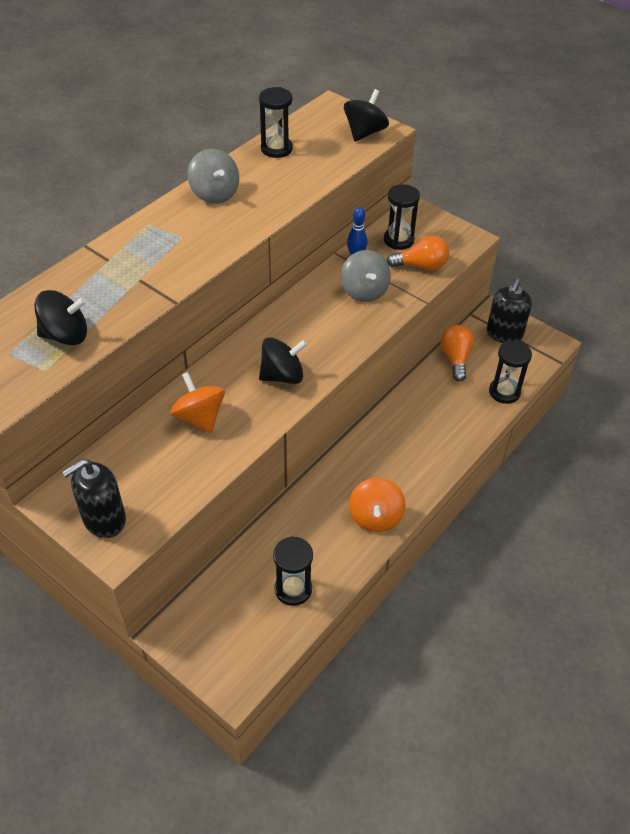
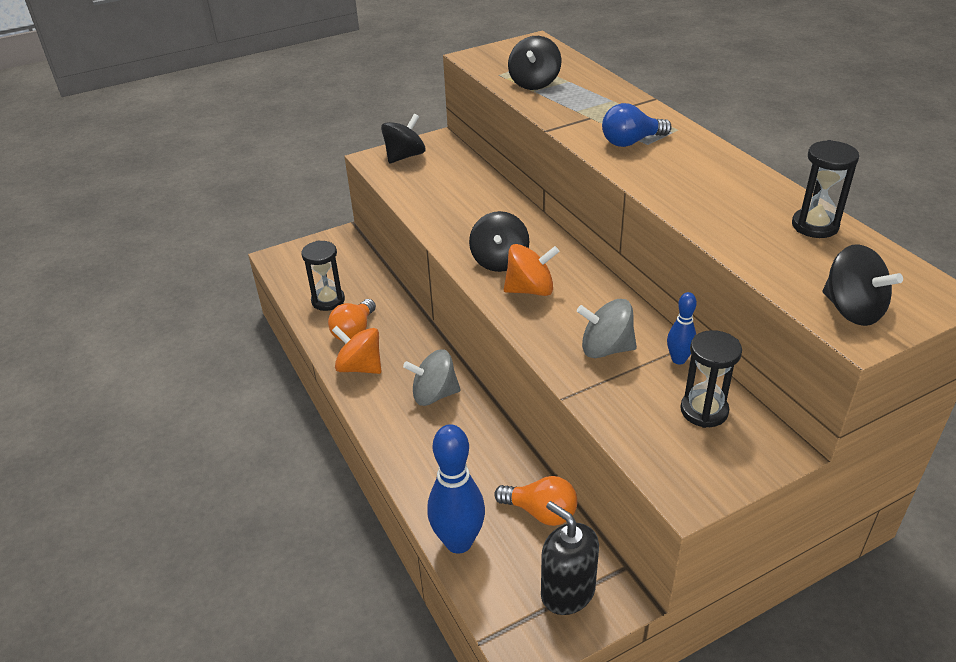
camera: 115 degrees right, 10 degrees down
black soap dispenser [62,459,126,538] -> black spinning top [381,114,426,163]
orange spinning top [170,372,225,433] -> orange spinning top moved to [504,244,560,296]
grey spinning top [188,149,239,204] -> grey spinning top moved to [403,349,461,406]
orange light bulb [387,235,449,270] -> orange light bulb moved to [328,299,376,341]
black hourglass [489,340,532,404] -> blue bowling pin [427,424,485,554]
none -> blue light bulb [602,103,672,147]

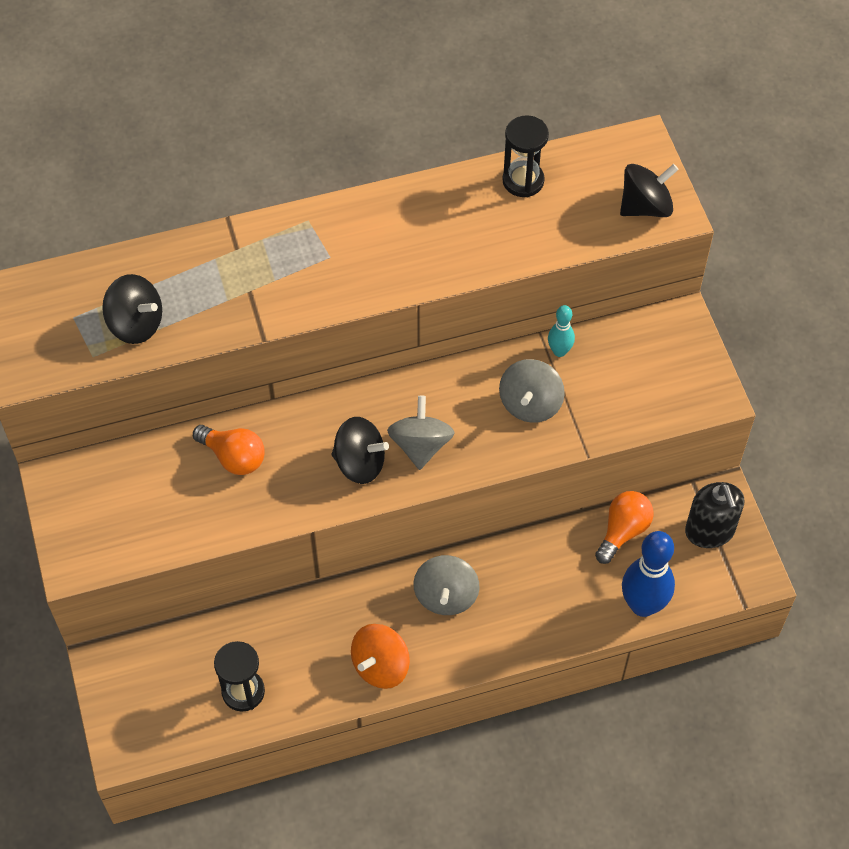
camera: 80 degrees left, 20 degrees up
orange light bulb [328,299,376,341] -> orange light bulb moved to [193,425,265,475]
black spinning top [381,114,426,163] -> none
orange spinning top [504,244,560,296] -> grey spinning top [387,396,455,470]
black soap dispenser [541,501,599,615] -> black soap dispenser turned 75 degrees counterclockwise [685,482,744,548]
blue light bulb [602,103,672,147] -> none
blue bowling pin [667,292,697,364] -> turquoise bowling pin [548,305,575,357]
black hourglass [680,330,742,428] -> none

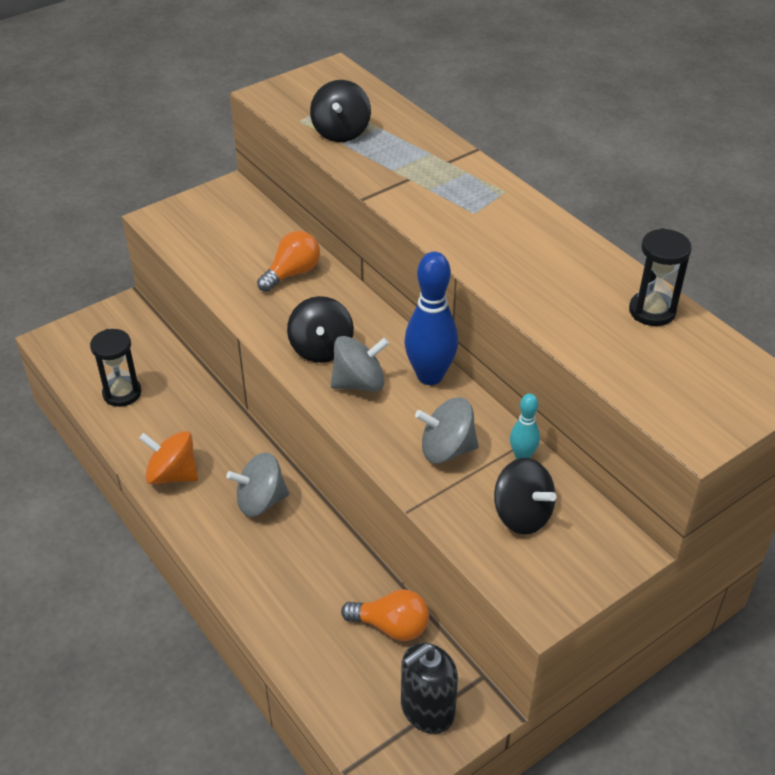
camera: 70 degrees right, 15 degrees down
orange light bulb [193,425,265,475] -> orange light bulb turned 150 degrees counterclockwise [257,231,320,292]
black spinning top [620,164,679,217] -> black spinning top moved to [494,458,556,535]
blue bowling pin [622,531,675,617] -> blue bowling pin moved to [404,252,458,385]

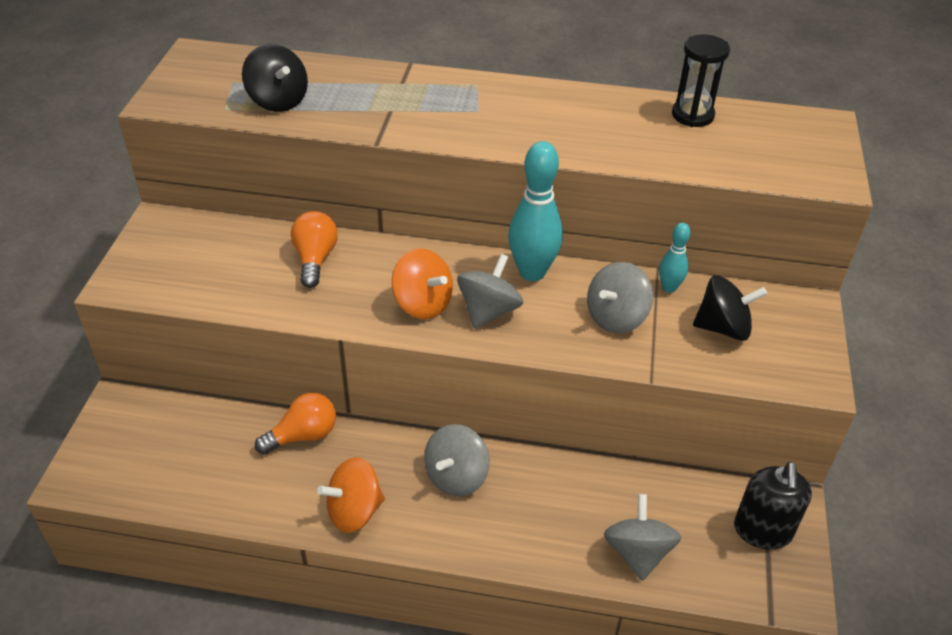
camera: 45 degrees left, 0 degrees up
black hourglass [90,329,141,407] -> none
black spinning top [287,296,354,363] -> orange spinning top [392,248,453,319]
orange light bulb [341,589,429,641] -> orange light bulb moved to [255,392,336,454]
blue bowling pin [404,252,458,385] -> turquoise bowling pin [508,141,563,281]
none -> grey spinning top [604,494,681,581]

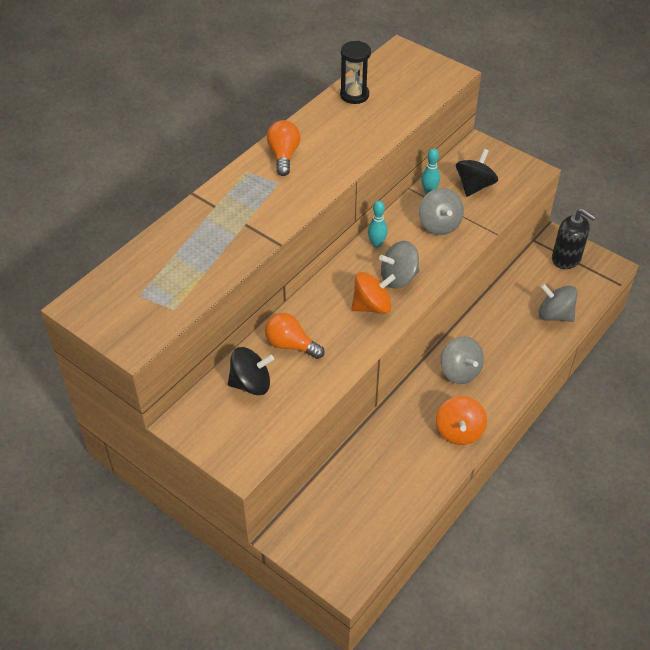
camera: 60 degrees left, 5 degrees up
black spinning top [242,44,308,112] -> black spinning top moved to [228,347,274,395]
orange light bulb [255,392,336,454] -> orange light bulb moved to [267,120,300,176]
grey spinning top [457,254,523,329] -> grey spinning top turned 75 degrees counterclockwise [379,241,419,288]
turquoise bowling pin [508,141,563,281] -> turquoise bowling pin [368,201,387,247], size x0.53

